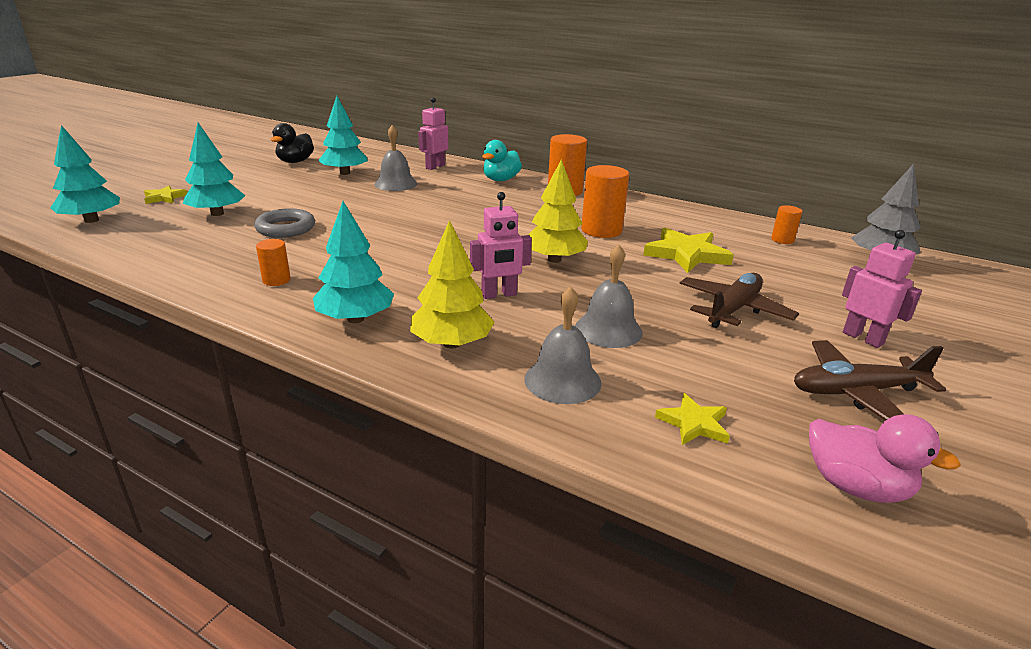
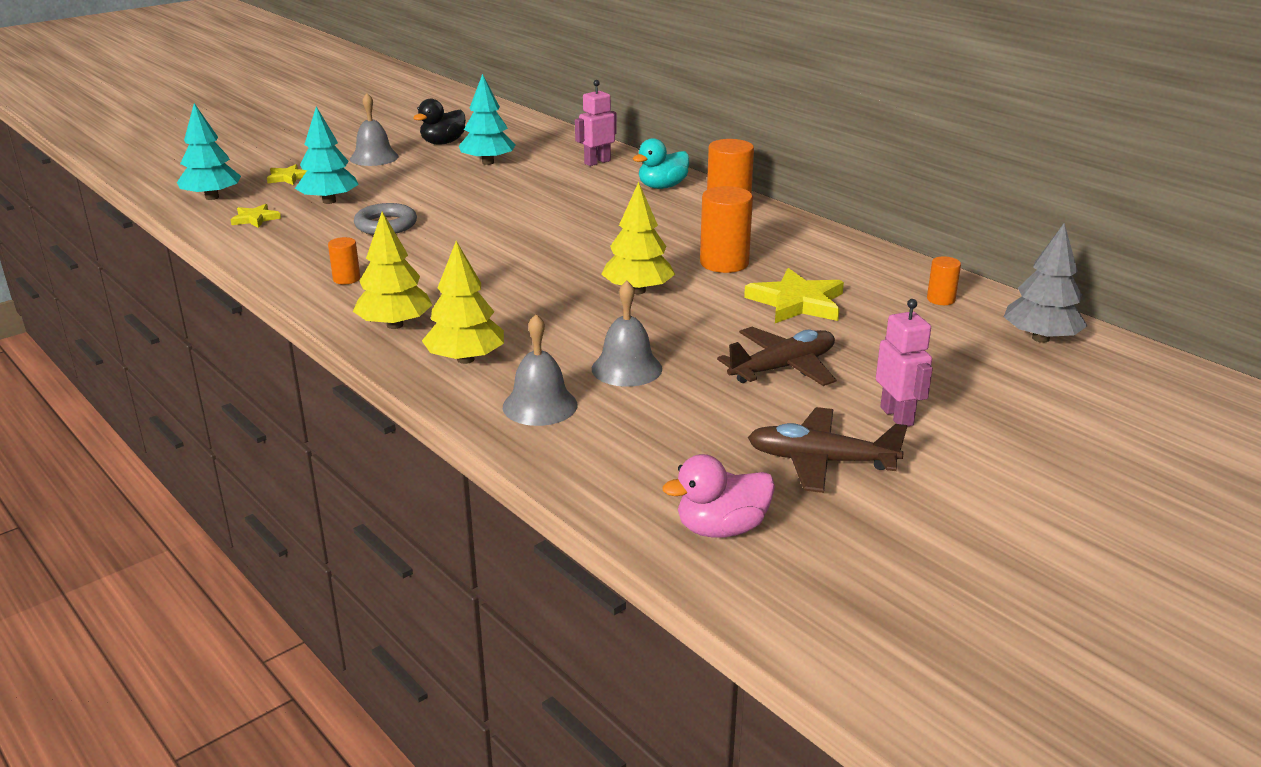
camera: 20 degrees right, 0 degrees up
turquoise tree [313,201,394,323] -> yellow tree [353,212,432,329]
grey bell [374,125,417,191] -> grey bell moved to [350,93,399,166]
pink robot [470,192,532,299] -> none
yellow star [655,393,730,445] -> yellow star moved to [230,204,281,228]
pink duck [809,414,961,503] -> pink duck turned 105 degrees clockwise [662,454,775,538]

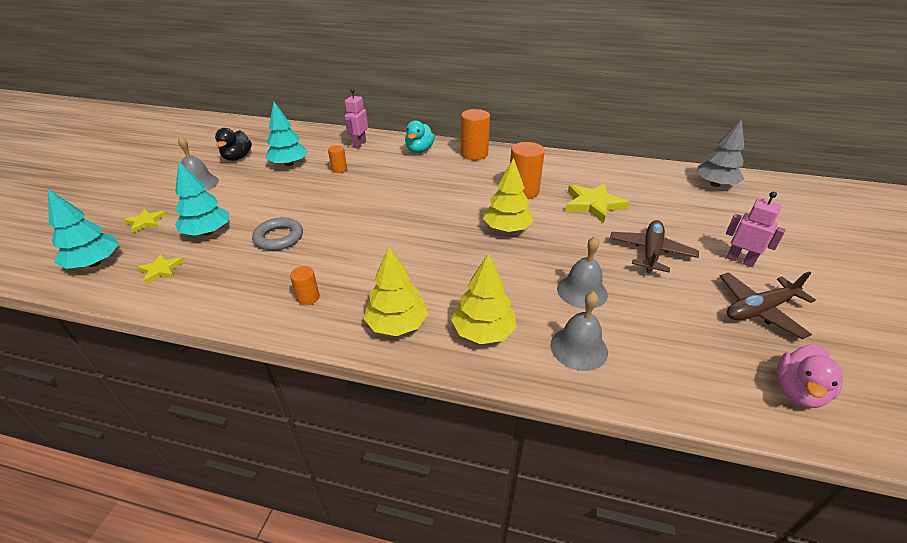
camera: 35 degrees left, 10 degrees up
orange cylinder [927,256,961,305] -> orange cylinder moved to [328,145,347,173]

